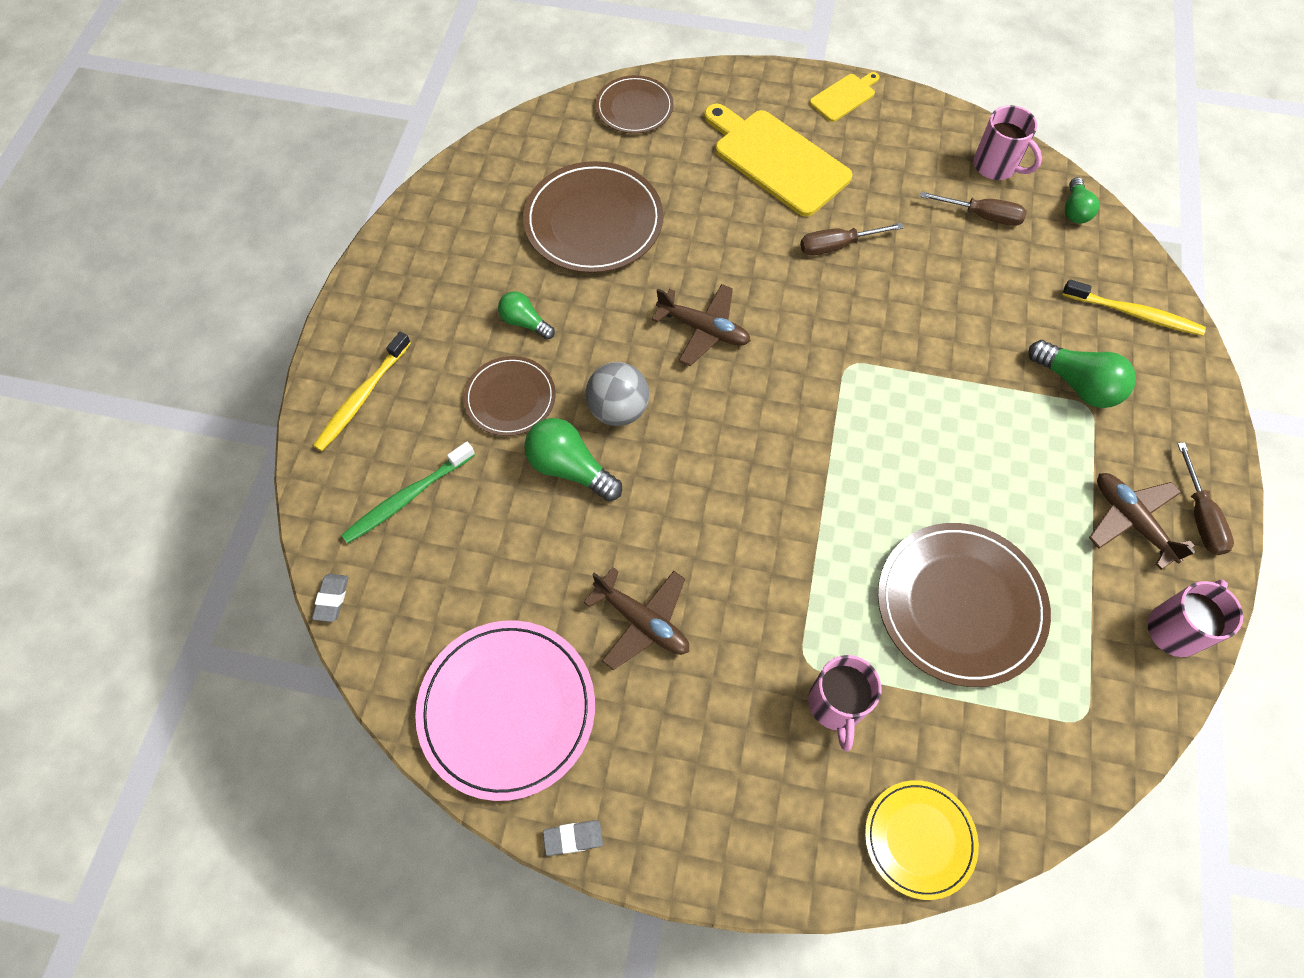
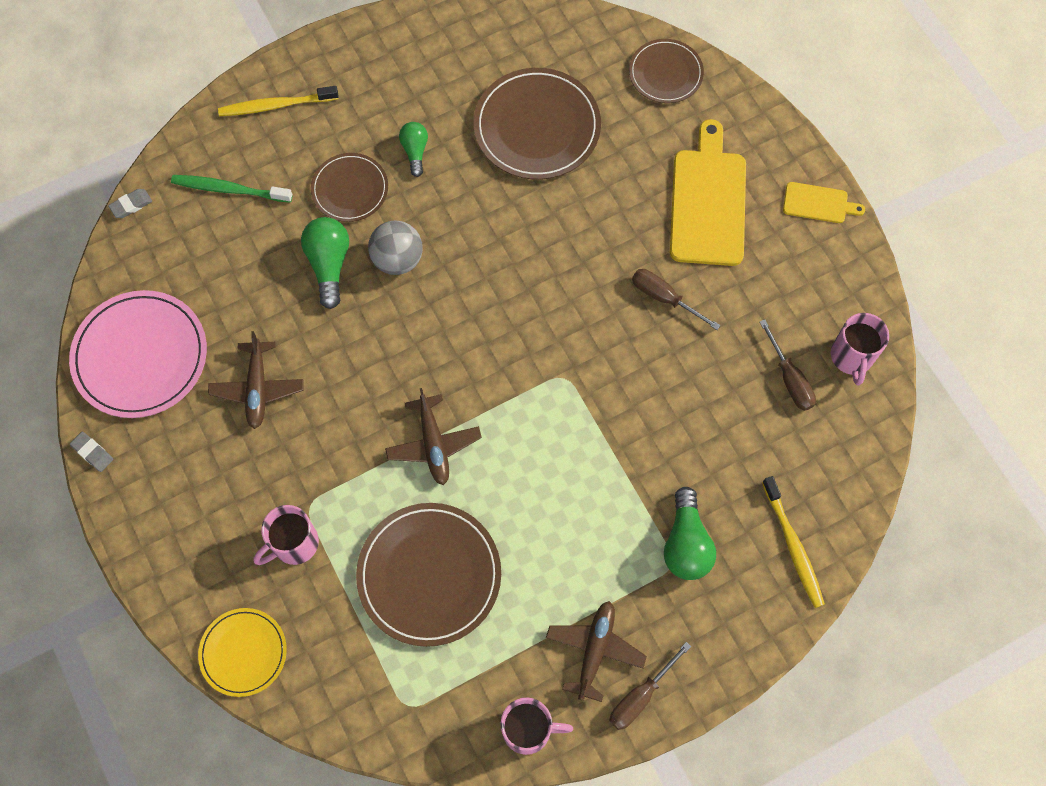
camera: 50 degrees right, 5 degrees up
brown plane [652,284,751,366] -> brown plane moved to [385,388,482,485]
green light bulb [1065,177,1099,223] -> none

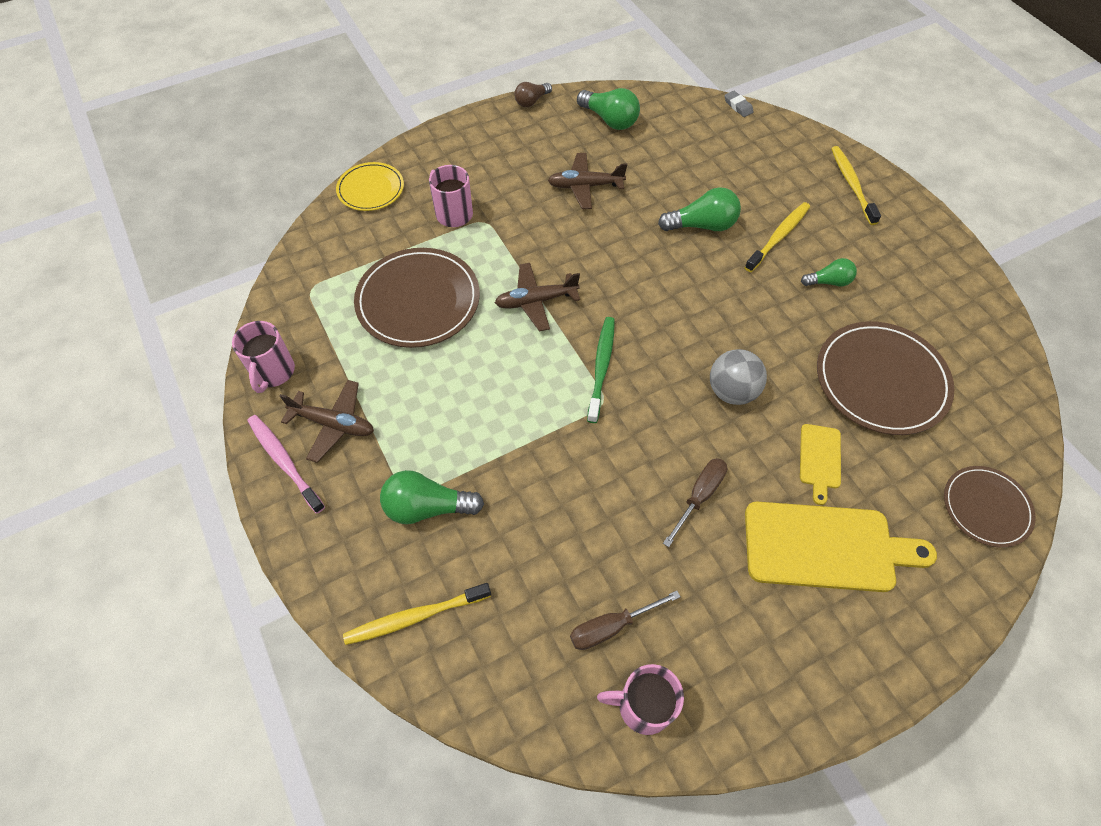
camera: 90 degrees right, 10 degrees down
pink plate [69,290,207,418] -> green light bulb [577,88,640,130]
grey eraser [70,432,113,472] -> brown light bulb [514,82,552,107]
green toothbrush [171,175,293,203] -> green toothbrush moved to [587,317,615,423]
brown plate [311,153,388,222] -> yellow toothbrush [744,202,810,272]
grey ball [368,221,423,275] -> grey ball moved to [710,349,767,405]
brown screwdriver [609,642,691,730] -> pink toothbrush [247,415,325,514]
yellow cutting board [783,182,865,223] -> yellow cutting board moved to [800,424,841,505]

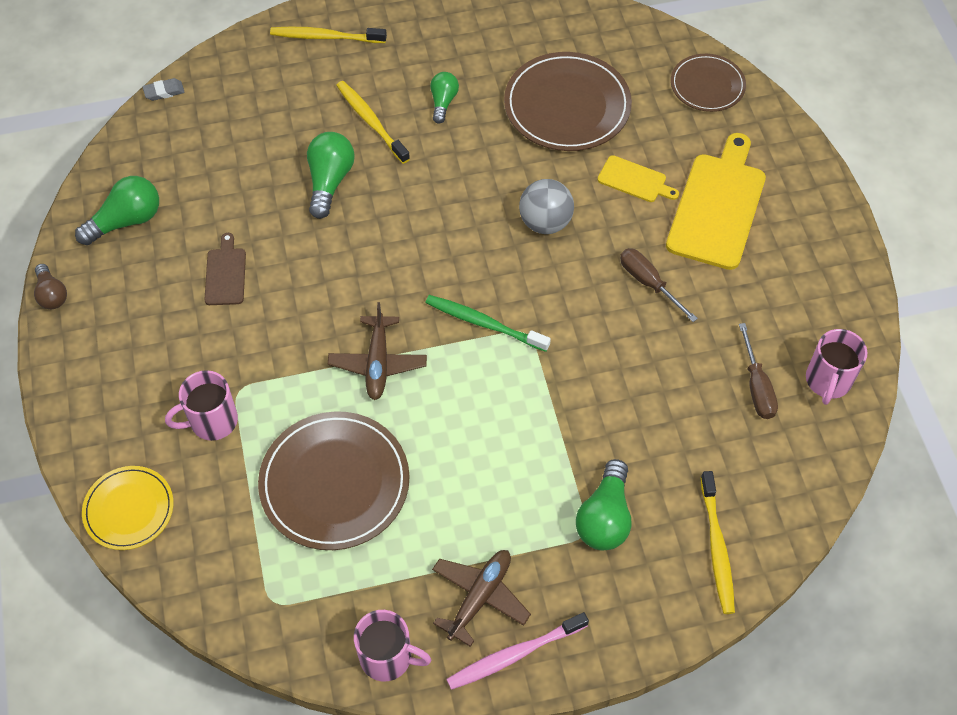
camera: 75 degrees left, 0 degrees up
brown plane [548,153,627,209] -> brown cutting board [204,233,246,305]

